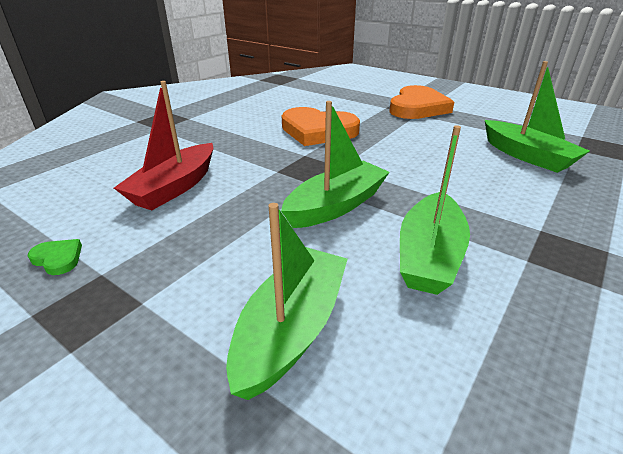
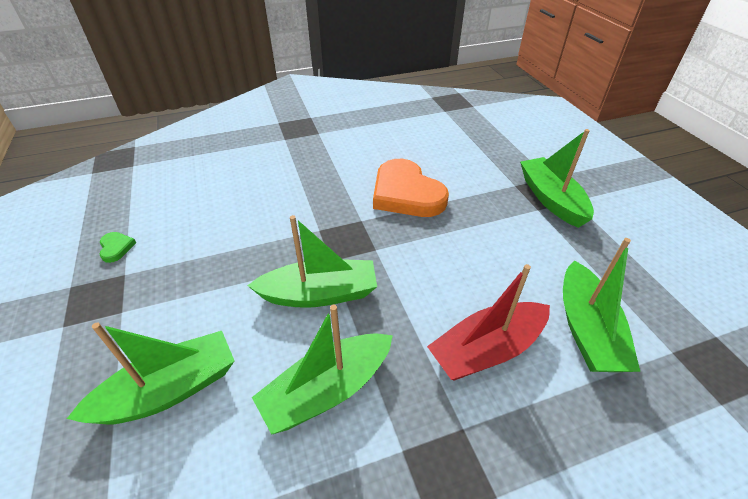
camera: 35 degrees right, 10 degrees up
red boat [114,81,213,210] -> red boat moved to [427,264,550,381]
orange heart [389,85,454,119] -> green boat [520,129,594,228]

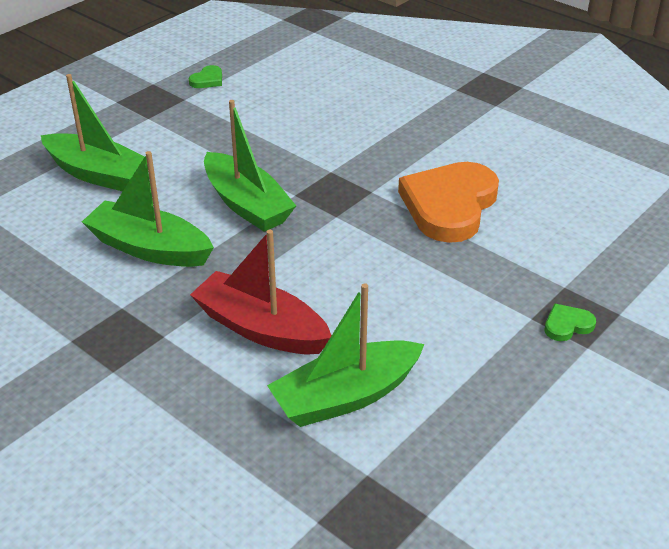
camera: 60 degrees right, 5 degrees down
green boat [520,129,594,228] -> green heart [545,304,596,341]

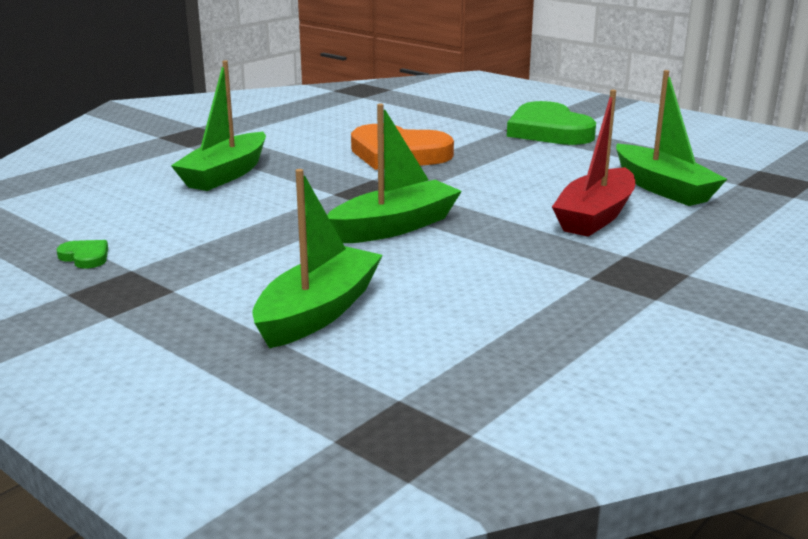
camera: 90 degrees left, 15 degrees down
green boat [82,151,214,267] -> green boat moved to [171,61,266,191]
green heart [545,304,596,341] -> green heart [507,101,596,145], size x2.49

